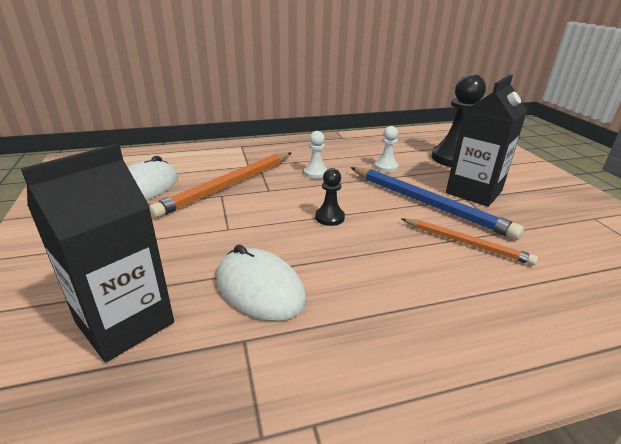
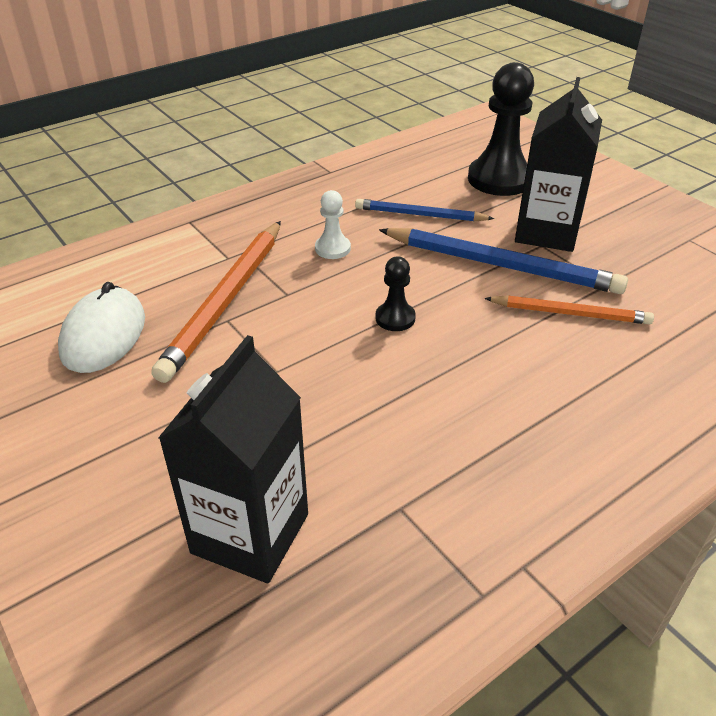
camera: 20 degrees left, 10 degrees up
white mouse [217,244,307,321] -> none
white pawn [375,126,398,172] -> blue pencil [355,199,494,222]

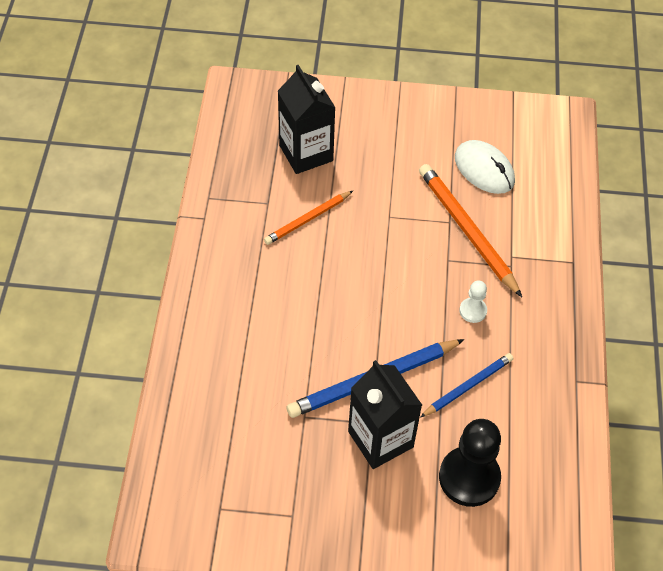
camera: 130 degrees right, 15 degrees up
black pawn [375,257,416,331] -> none
orange pencil [484,295,654,324] -> orange pencil moved to [264,191,353,245]

